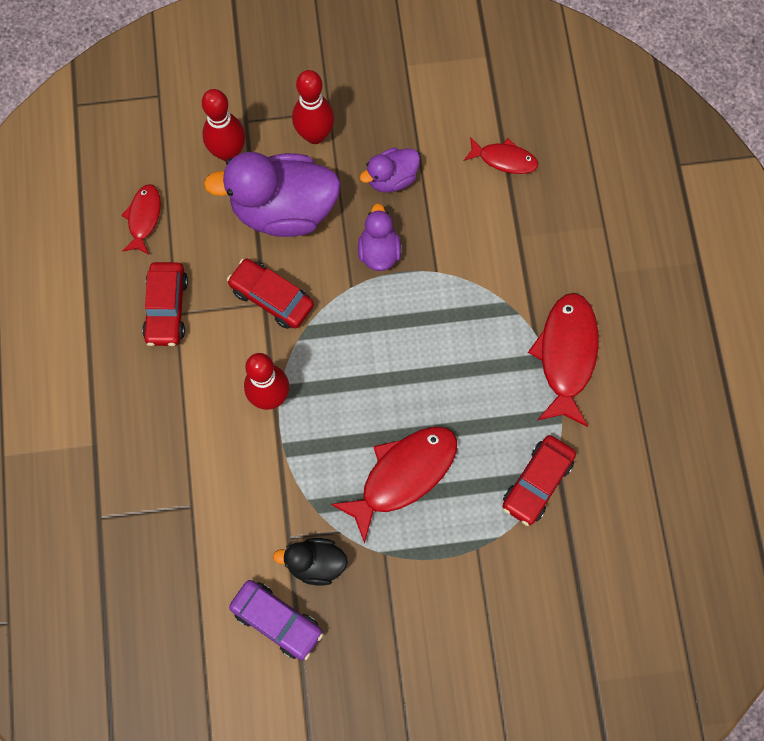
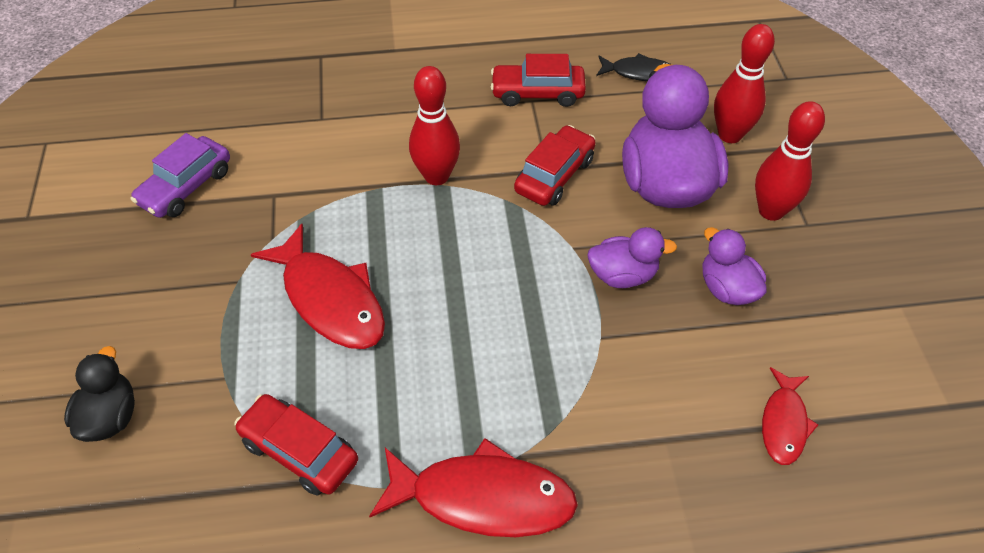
camera: 90 degrees right, 20 degrees down
red fish [121,184,161,255] -> black fish [596,53,670,81]
black duck [273,538,348,585] -> black duck moved to [64,346,135,442]

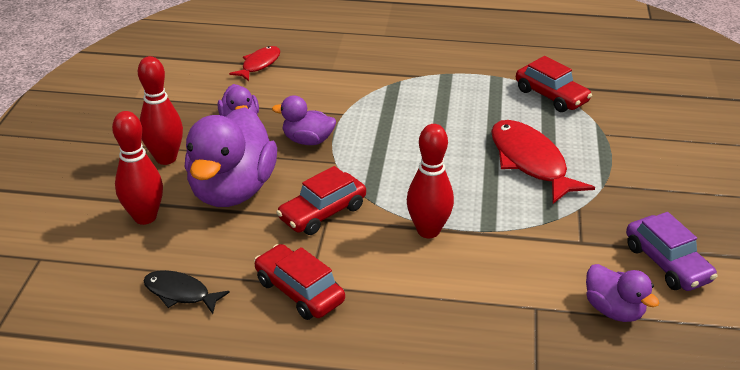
camera: 165 degrees left, 15 degrees down
black duck [64,346,135,442] -> none
purple car [130,133,230,218] -> purple car turned 105 degrees clockwise [626,212,717,291]
red fish [369,438,578,537] -> none
red car [491,54,586,107] -> red car turned 150 degrees counterclockwise [254,244,345,320]
none -> purple duck [586,264,659,322]

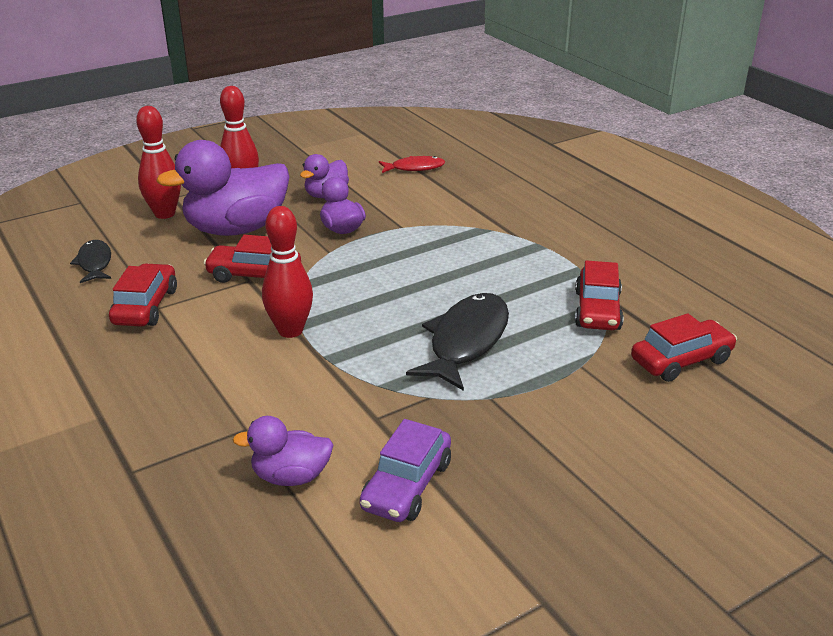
camera: 50 degrees right, 5 degrees down
red fish [491,120,595,204] -> black fish [406,293,509,391]
purple duck [586,264,659,322] -> purple duck turned 75 degrees clockwise [232,416,333,486]
none -> red car [631,313,737,382]

